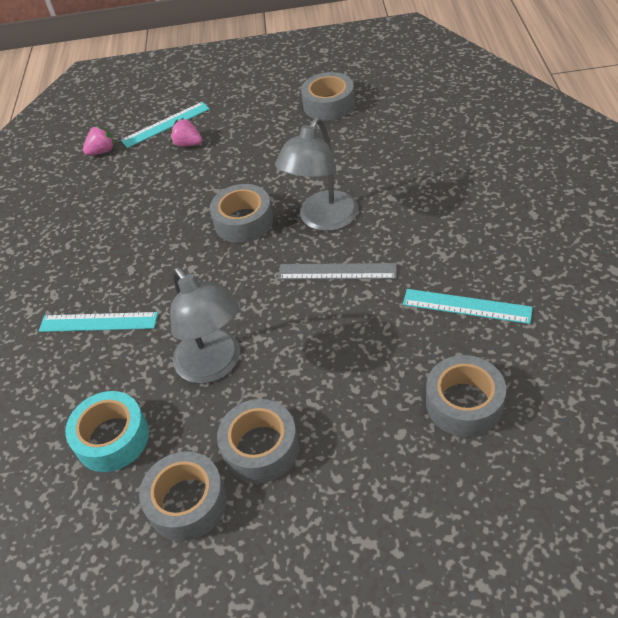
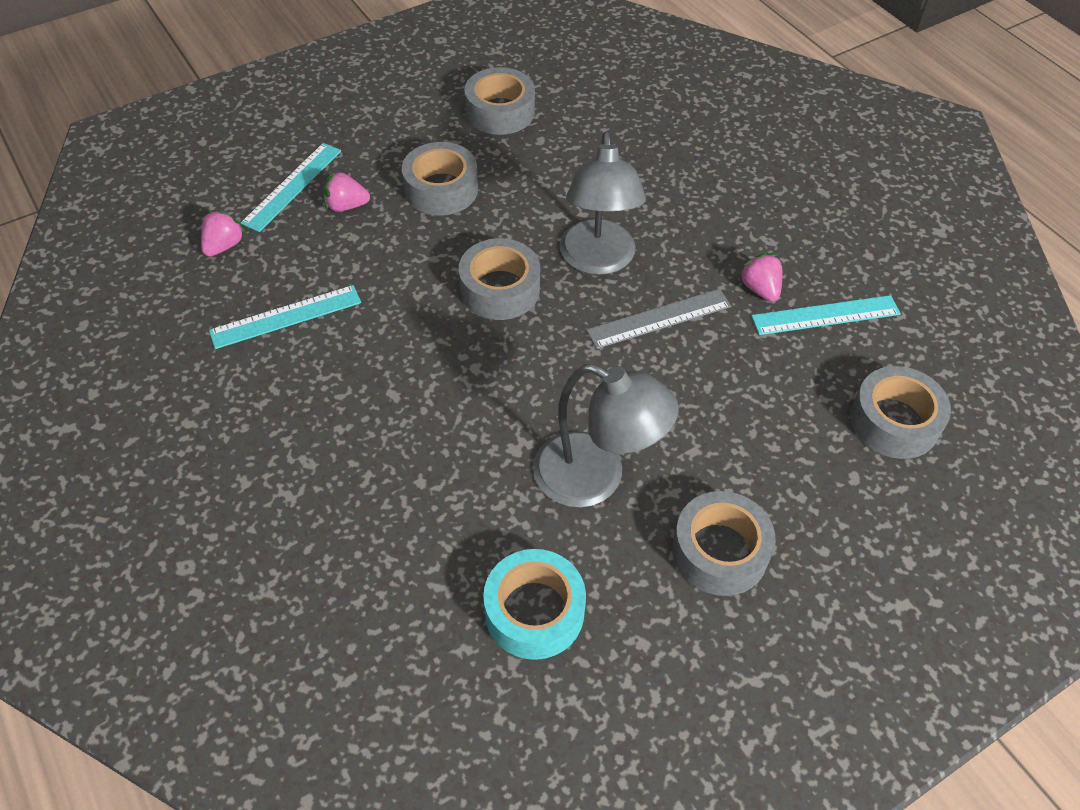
camera: 35 degrees left, 5 degrees up
turquoise ruler [39,312,158,332] -> turquoise ruler moved to [209,285,361,349]
grey tape [139,451,227,541] -> grey tape moved to [402,142,478,216]
none -> pink strawberry [738,253,783,302]

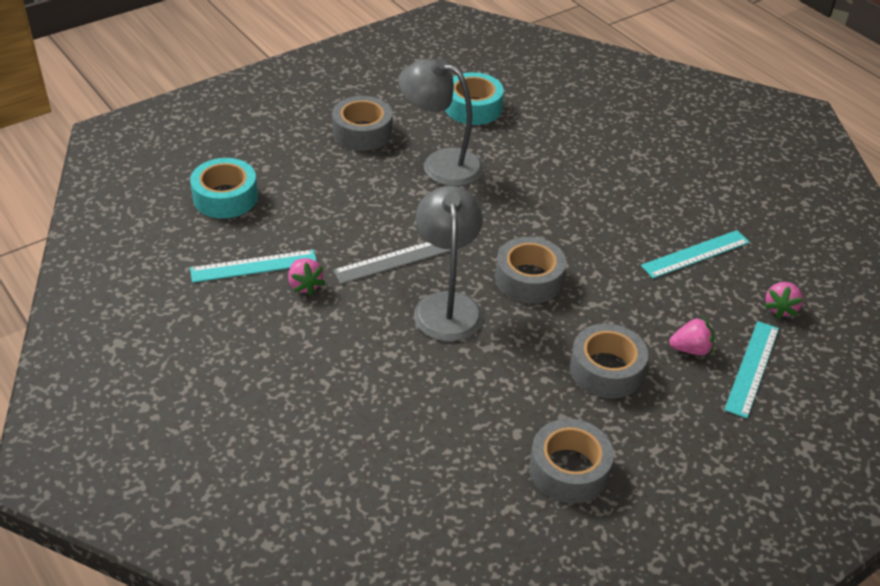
camera: 175 degrees right, 10 degrees down
grey tape [850,366,951,459] -> turquoise tape [190,158,258,219]

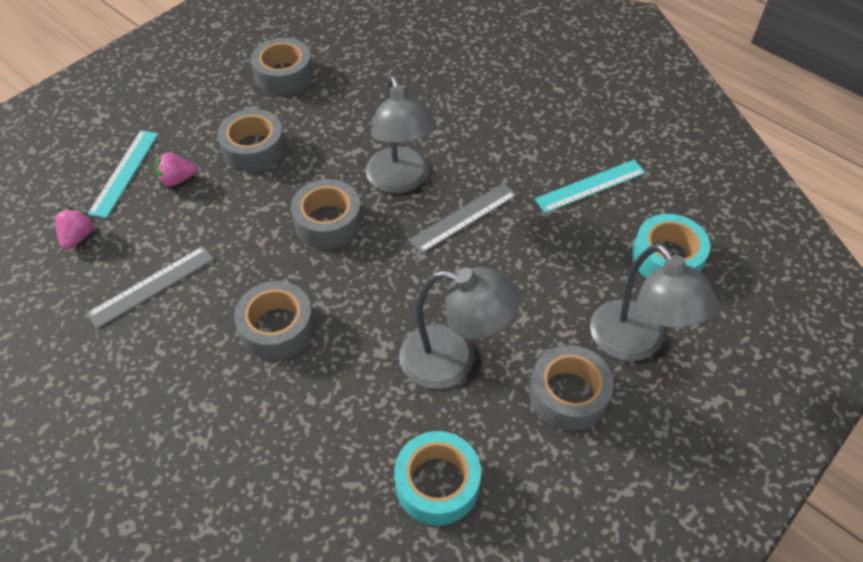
camera: 170 degrees right, 10 degrees up
pink strawberry [288,258,325,295] -> none
turquoise ruler [641,230,750,278] -> grey ruler [86,246,214,329]
none -> grey tape [234,281,315,360]
none -> grey lamp [590,244,718,361]

